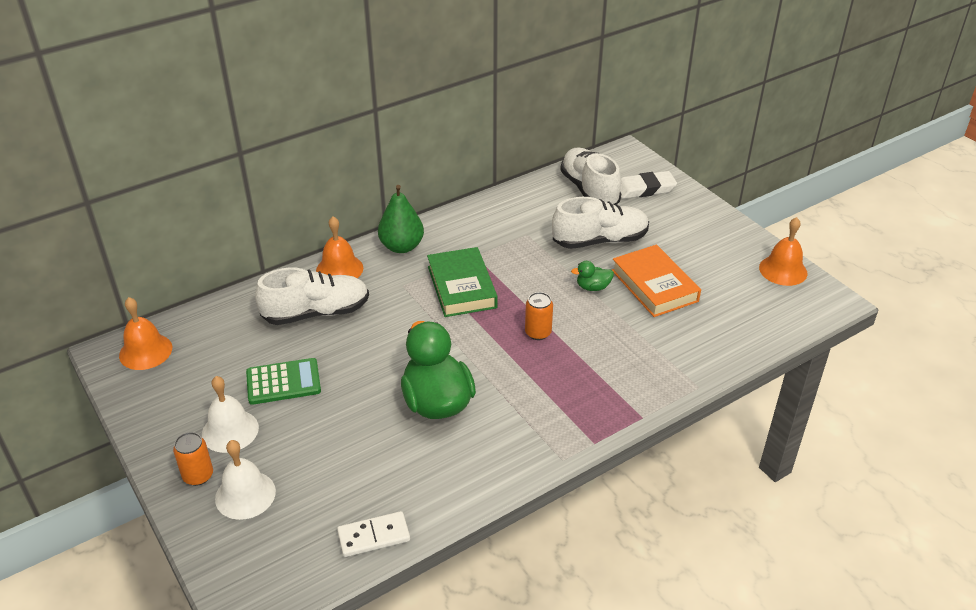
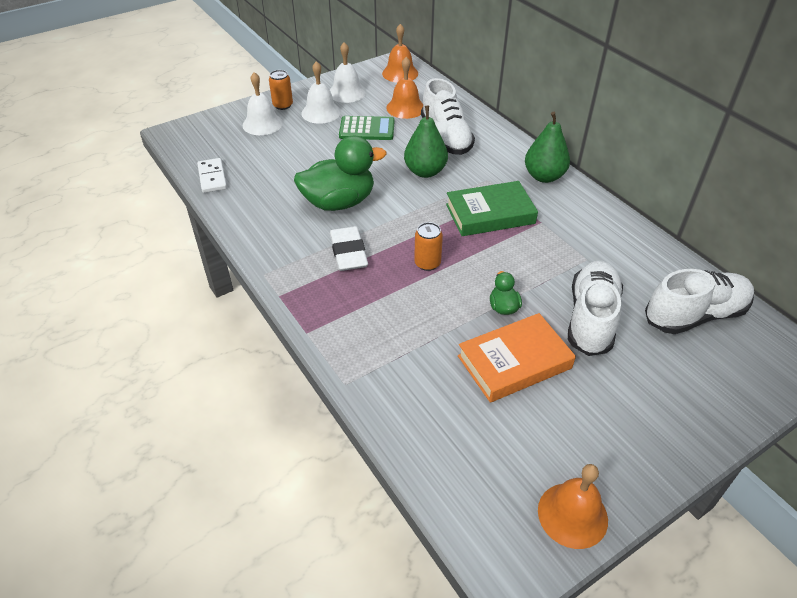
camera: 90 degrees right, 5 degrees up
green calculator [246,358,321,405] -> green calculator turned 75 degrees counterclockwise [339,116,395,140]
orange bell [316,216,363,278] -> orange bell moved to [386,57,423,119]
white shoe [552,197,649,249] -> white shoe turned 150 degrees counterclockwise [568,261,623,356]
white eraser [620,171,677,199] -> white eraser moved to [330,226,368,271]
none -> white bell [330,42,366,103]
none -> green pear [404,106,448,178]

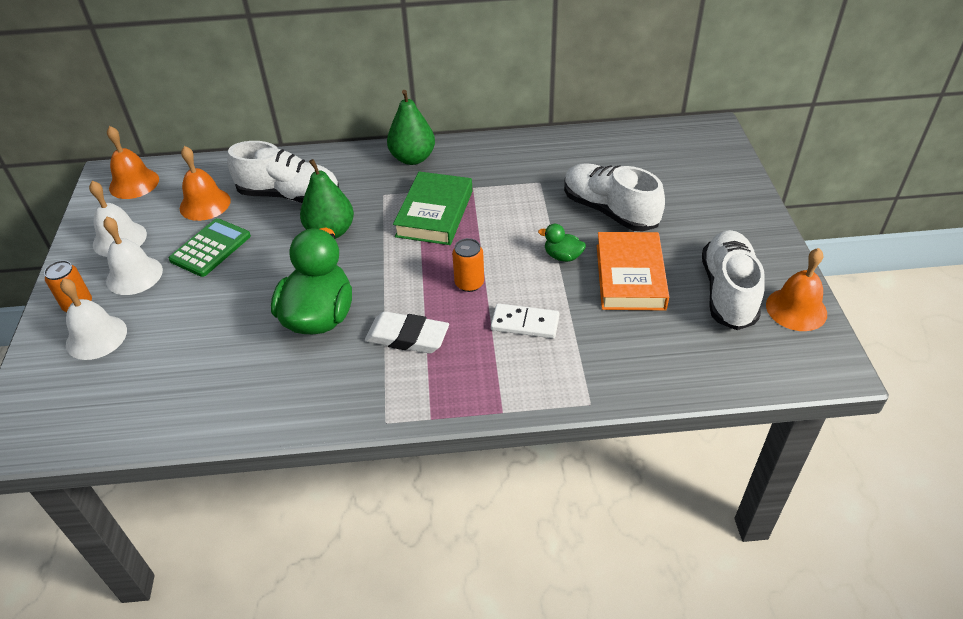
camera: 60 degrees left, 0 degrees up
white domino [197,158,227,193] -> white domino moved to [491,303,560,338]
white shoe [645,269,754,334] -> white shoe moved to [702,230,765,330]

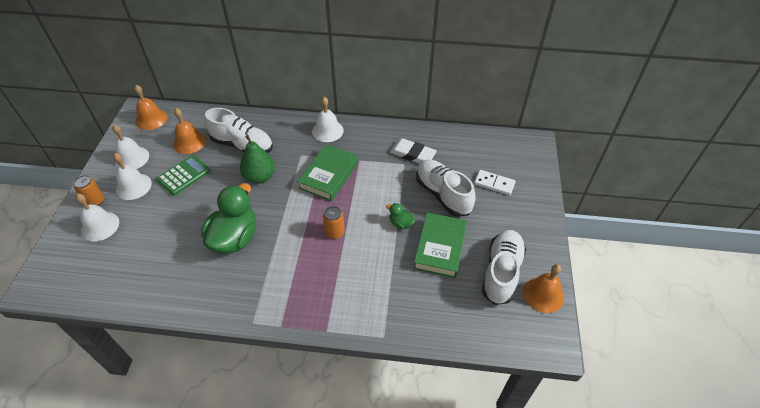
camera: 10 degrees right, 5 degrees up
white eraser [365,311,449,354] -> white eraser moved to [390,138,437,164]
green pear [387,90,435,165] -> white bell [312,97,344,142]
white domino [491,303,560,338] -> white domino moved to [474,170,516,195]
orange book [597,232,669,311] -> green book [414,212,467,278]

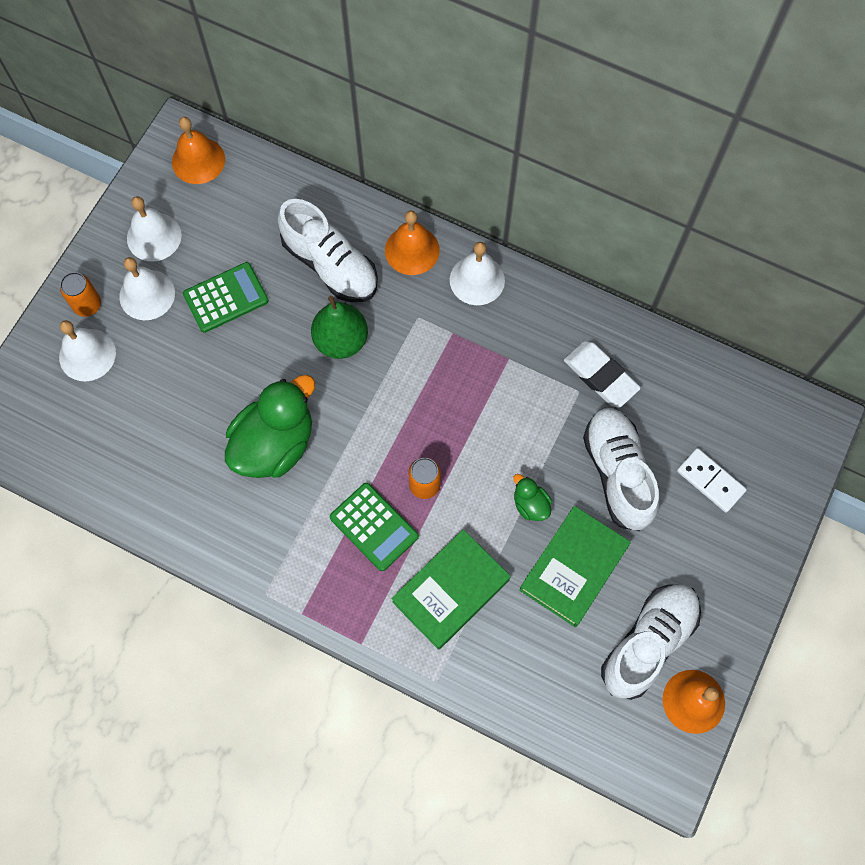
camera: 20 degrees right, 20 degrees up
orange bell [173,108,206,154] -> orange bell moved to [385,211,440,275]
green book [297,144,358,201] -> green book moved to [392,529,511,650]
none -> green calculator [330,483,419,571]

